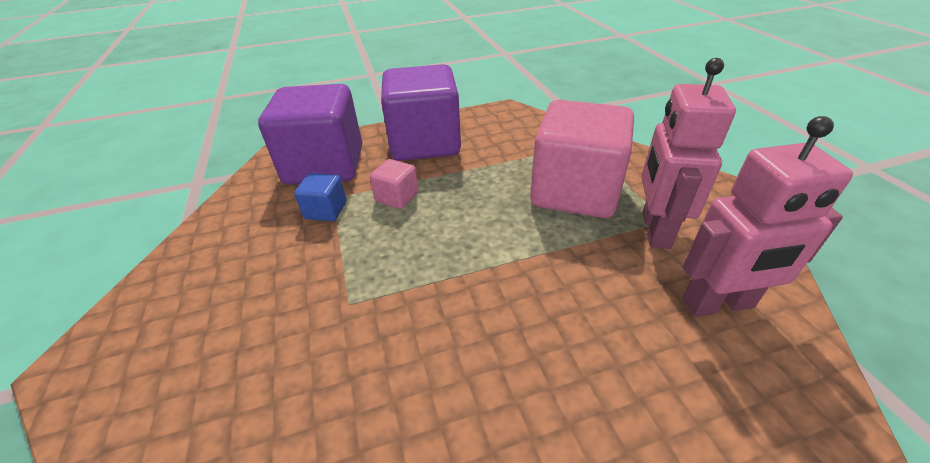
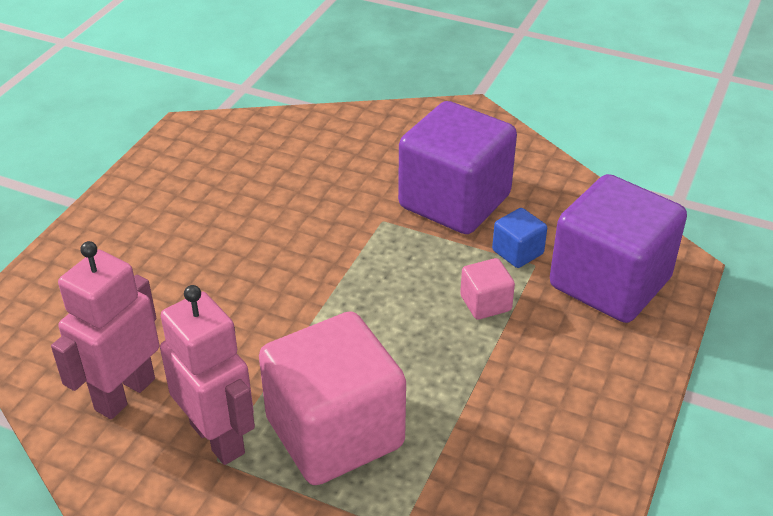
camera: 130 degrees right, 0 degrees up
purple cube [381,64,461,161] -> purple cube moved to [398,101,517,234]

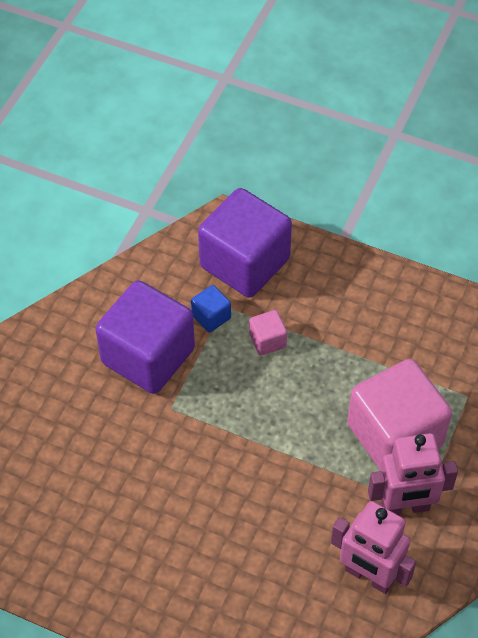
camera: 90 degrees left, 15 degrees up
pink robot [160,285,255,465] -> pink robot turned 150 degrees counterclockwise [368,433,458,515]

